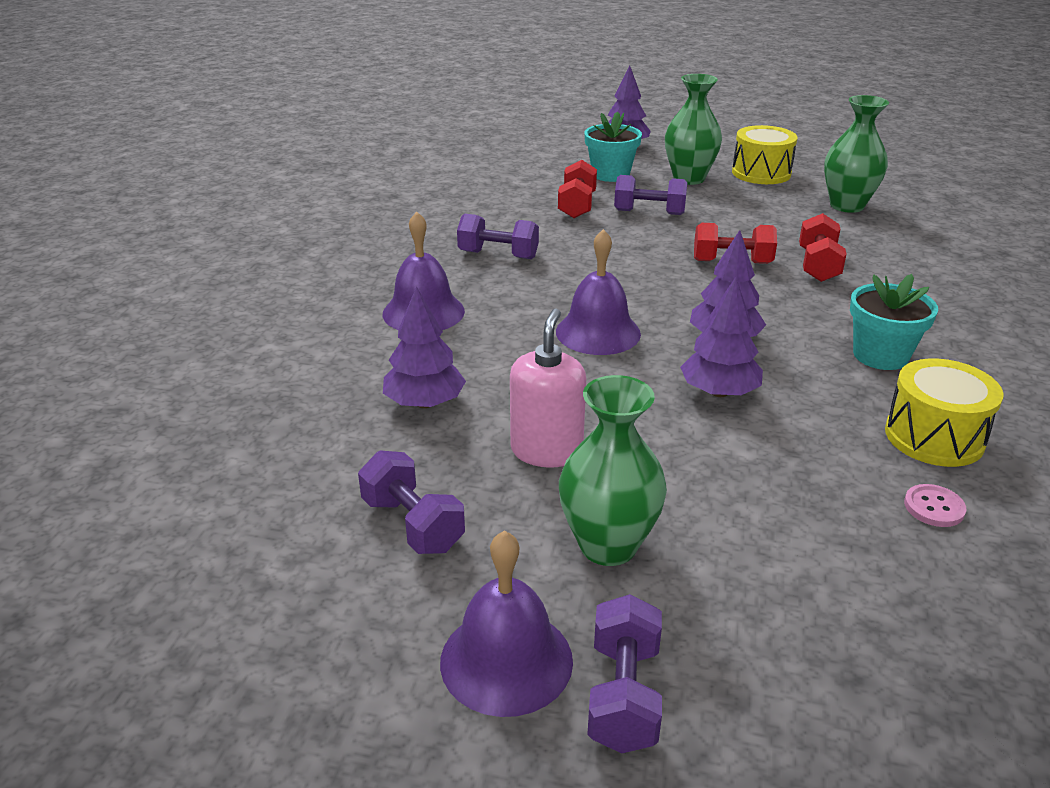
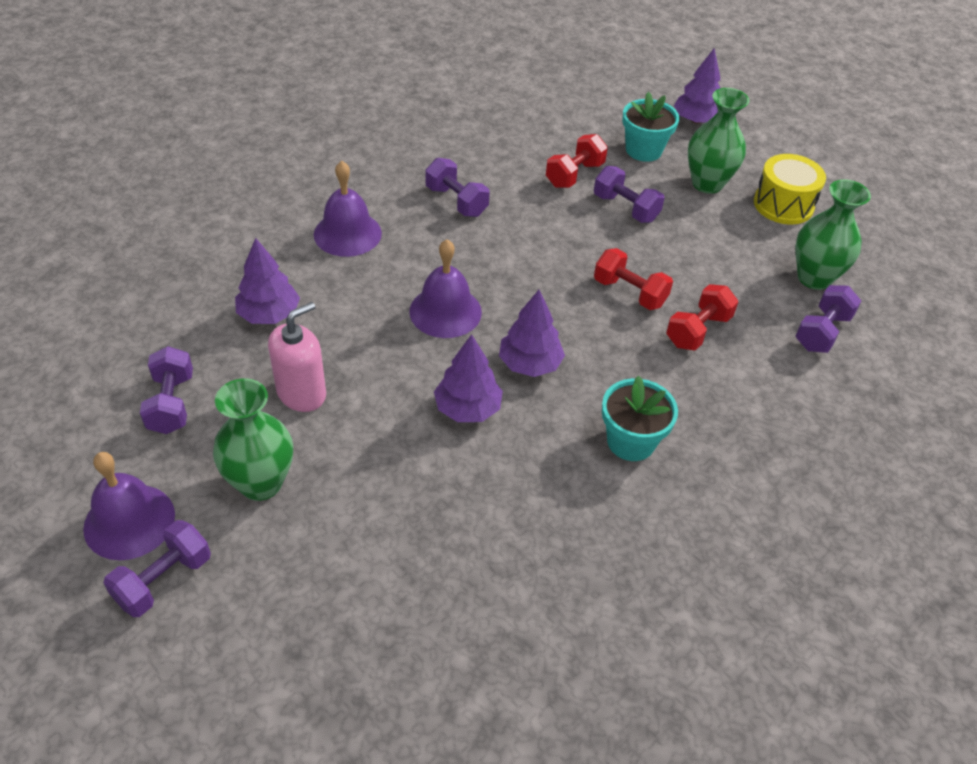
camera: 30 degrees right, 15 degrees up
yellow drum [885,358,1003,467] -> none
pink button [904,484,966,527] -> none
none -> purple dumbbell [796,285,861,353]

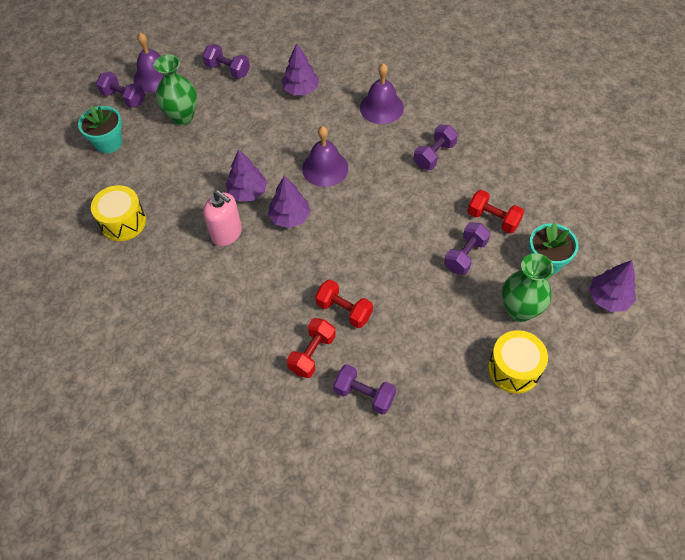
camera: 85 degrees right, 10 degrees up
purple dumbbell [140,346,193,434] -> purple dumbbell turned 45 degrees clockwise [203,44,250,79]
pink soap dispenser [268,302,326,412] -> pink soap dispenser moved to [203,190,242,246]
red dumbbell [594,248,673,310] -> red dumbbell moved to [287,318,336,378]
turquoise flower pot [602,375,678,461] -> turquoise flower pot moved to [78,106,122,153]
green vase [795,179,871,290] -> none
none -> yellow drum [91,185,146,241]

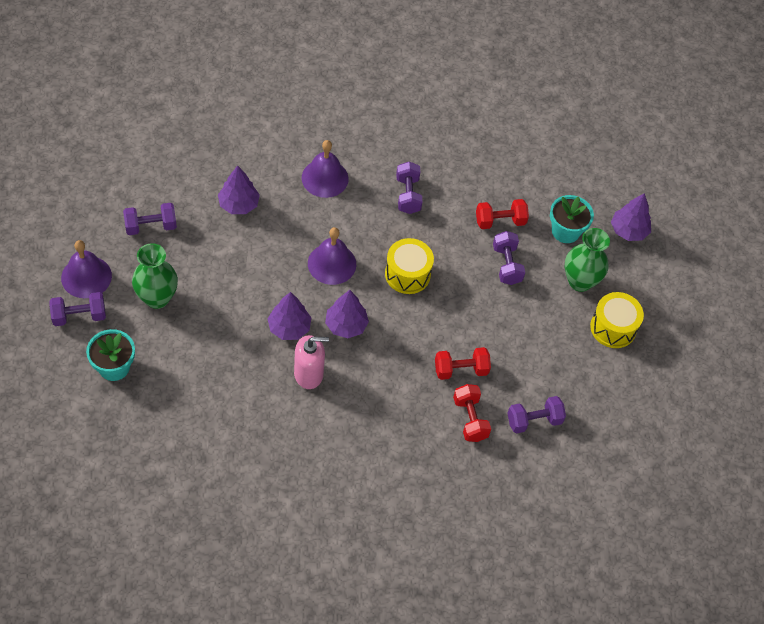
camera: 50 degrees left, 0 degrees up
yellow drum [91,185,146,241] -> yellow drum moved to [385,238,434,294]

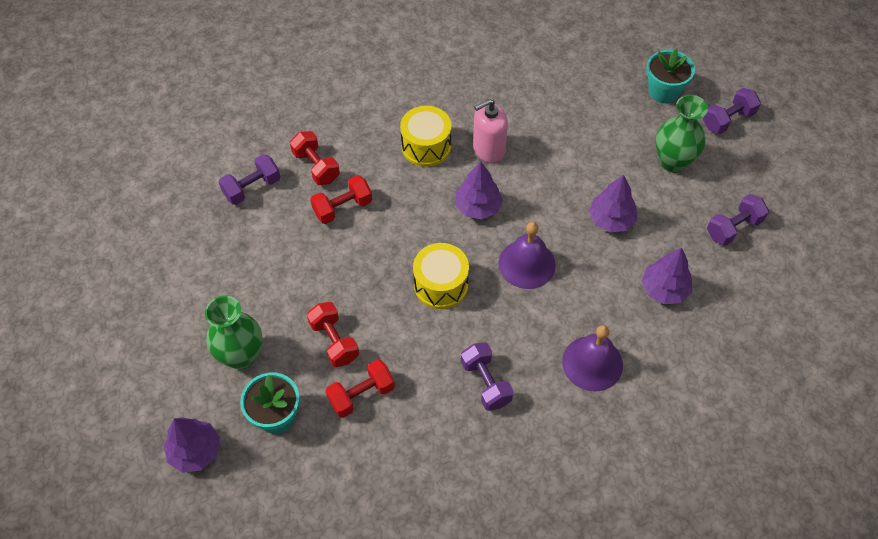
camera: 165 degrees right, 0 degrees up
purple bell [61,240,112,298] -> none
purple tree [268,292,311,340] -> purple tree moved to [589,175,637,232]
purple dumbbell [493,231,525,285] -> red dumbbell [307,302,359,367]
yellow drum [590,292,644,348] -> yellow drum moved to [400,106,451,167]

